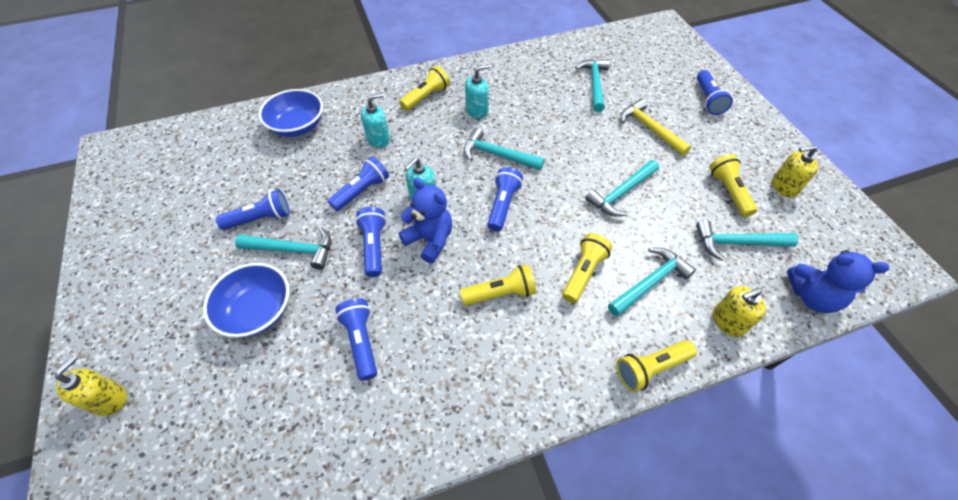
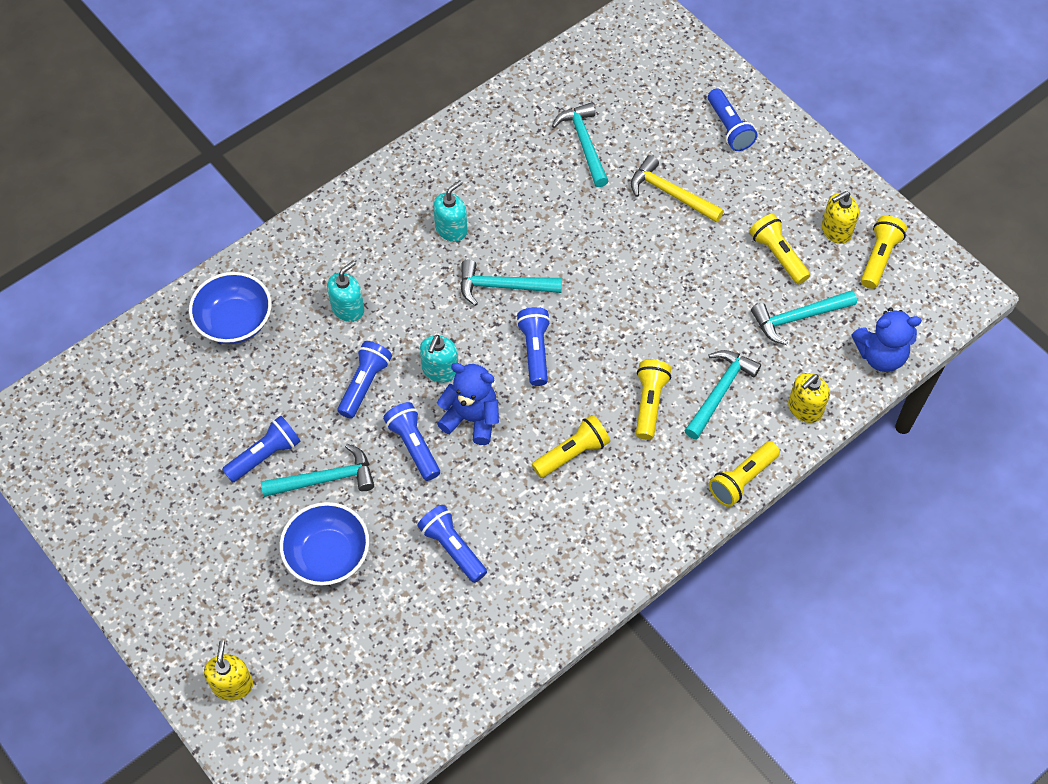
camera: 20 degrees left, 5 degrees up
yellow flashlight [399,66,450,111] -> yellow flashlight moved to [861,216,907,289]
turquoise hammer [585,160,659,217] -> none

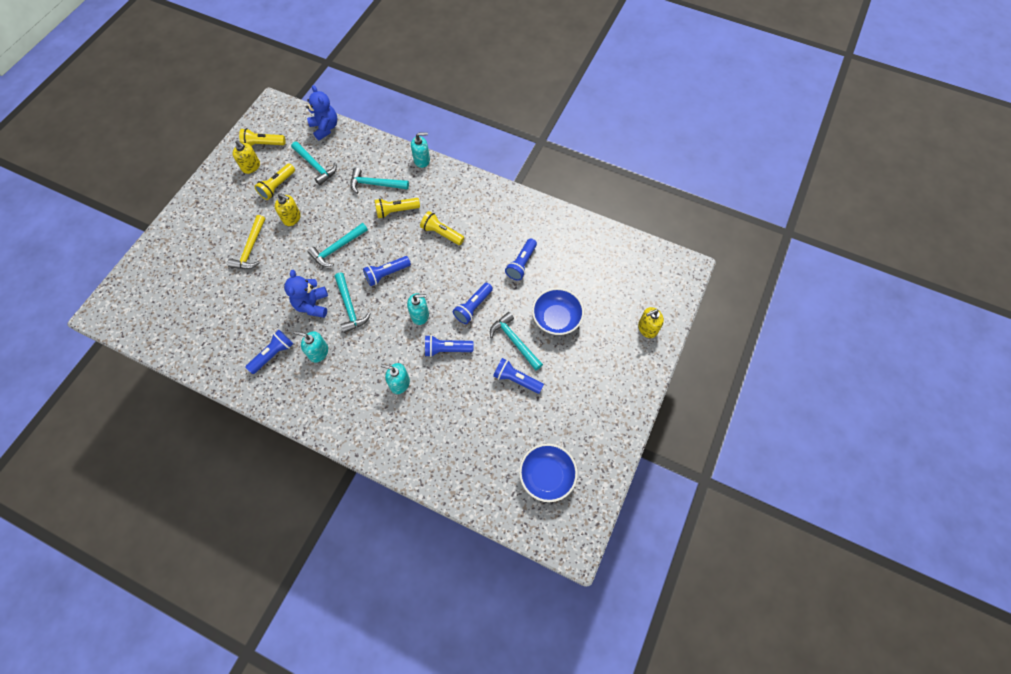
camera: 115 degrees left, 5 degrees up
blue bowl [189,272,272,344] -> blue bowl moved to [519,444,578,502]
blue teddy bear [437,363,499,445] -> blue teddy bear moved to [284,270,328,318]
turquoise hammer [552,103,608,187] -> turquoise hammer moved to [308,223,368,267]
blue flashlight [708,89,757,151] -> blue flashlight moved to [245,330,293,374]
yellow flashlight [709,442,780,507] -> turquoise soap dispenser [411,132,430,168]
yellow soap dispenser [788,373,830,423] -> yellow soap dispenser moved to [275,193,301,226]

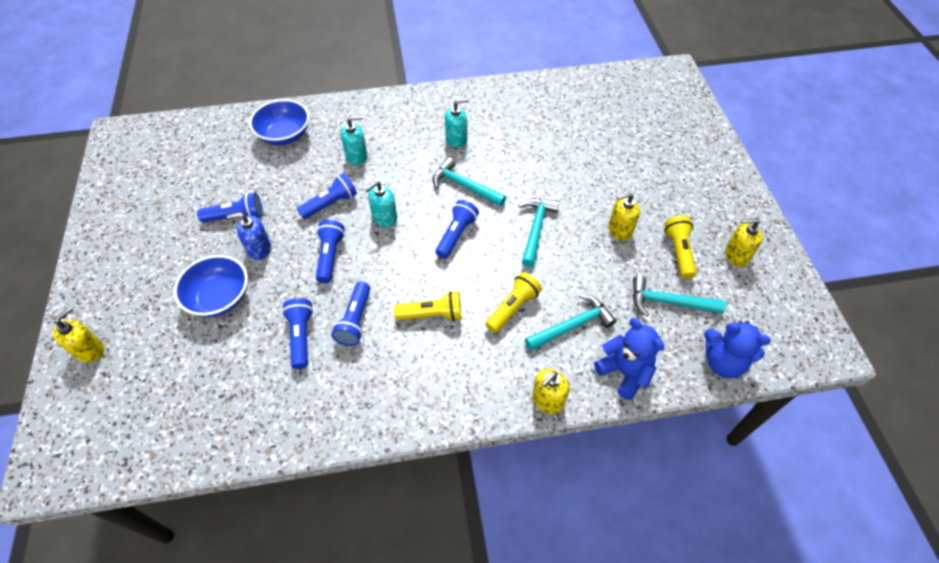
camera: 145 degrees right, 10 degrees down
yellow hammer [227,215,265,269] -> none
yellow flashlight [239,128,285,146] -> none
blue flashlight [245,330,293,374] -> blue flashlight moved to [331,281,370,346]
blue teddy bear [284,270,328,318] -> blue teddy bear moved to [594,318,665,400]
turquoise soap dispenser [411,132,430,168] -> yellow soap dispenser [532,369,569,414]
turquoise hammer [490,312,543,370] -> blue soap dispenser [227,212,271,260]
blue bowl [519,444,578,502] -> blue bowl moved to [249,99,309,145]

